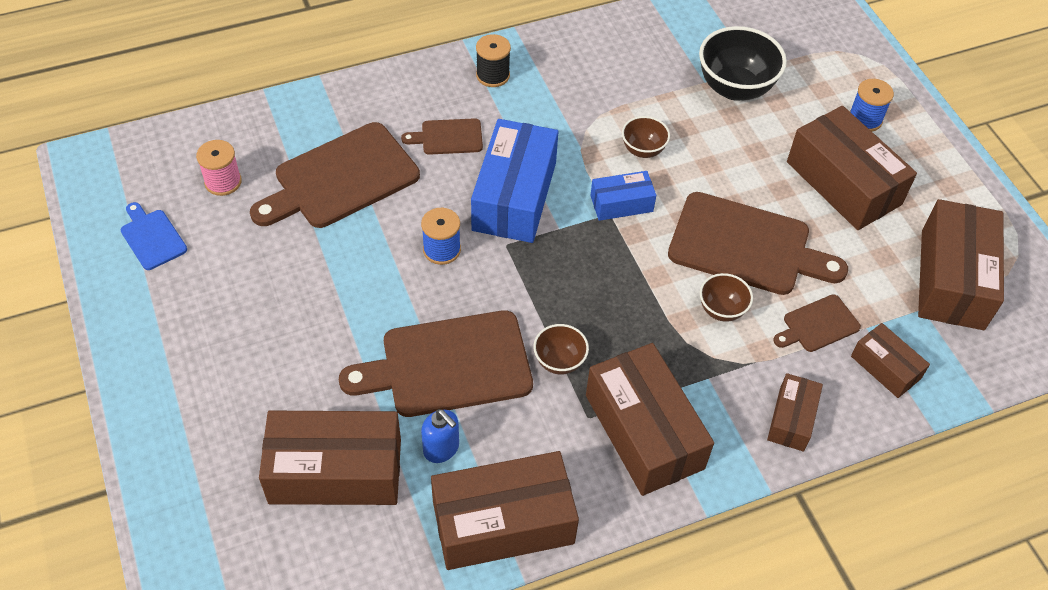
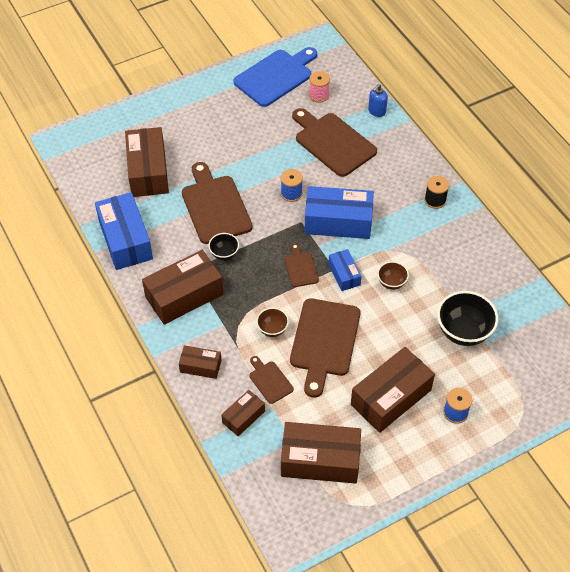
camera: 85 degrees right, 0 degrees up
blue cutting board [121,202,187,270] -> blue cutting board [233,47,317,107], size x2.03
brown cutting board [401,118,483,155] -> brown cutting board moved to [285,243,319,287]
blue soap dispenser [421,409,459,463] -> blue soap dispenser moved to [368,84,388,117]
brown box [431,451,579,570] -> blue box [95,192,153,270]
brown bowl [533,324,589,375] -> black bowl [208,233,239,260]

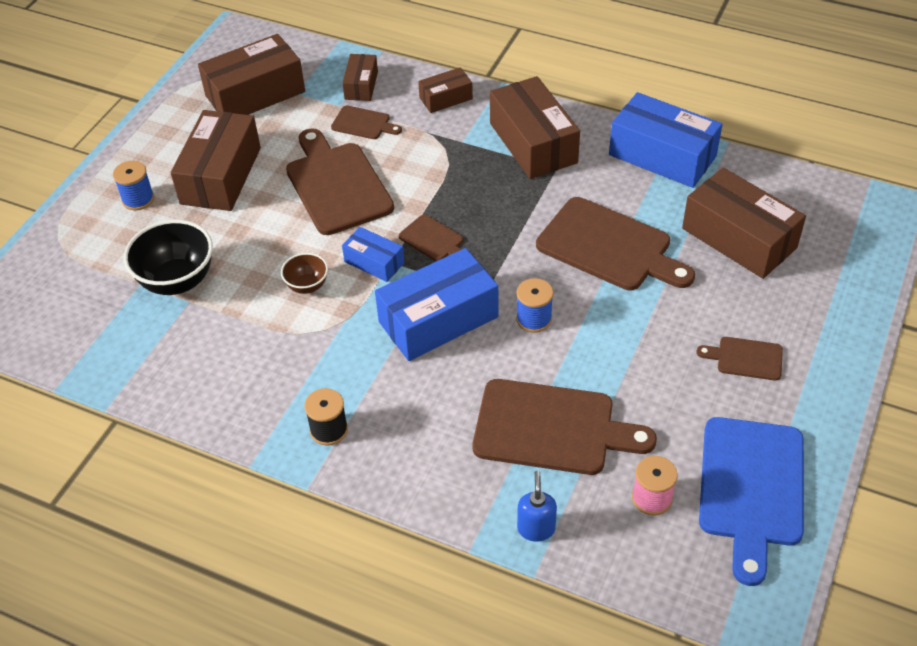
camera: 145 degrees right, 5 degrees down
brown box [142,250,224,325] -> brown box turned 45 degrees counterclockwise [490,76,580,179]
black bowl [208,233,239,260] -> none
brown bowl [256,308,289,337] -> none
none -> brown cutting board [697,337,783,381]

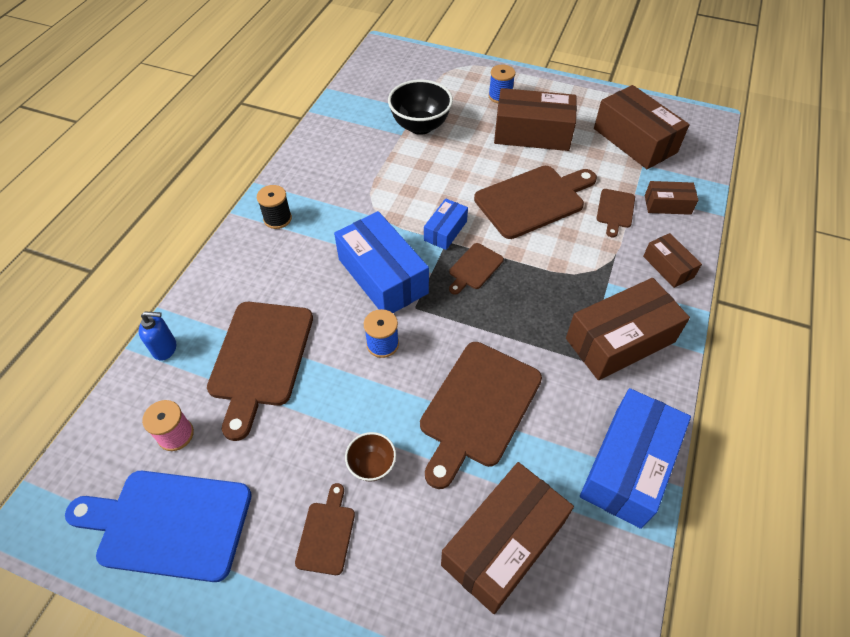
camera: 85 degrees right, 5 degrees up
brown bowl [281,253,328,294] -> brown bowl moved to [345,432,396,482]

